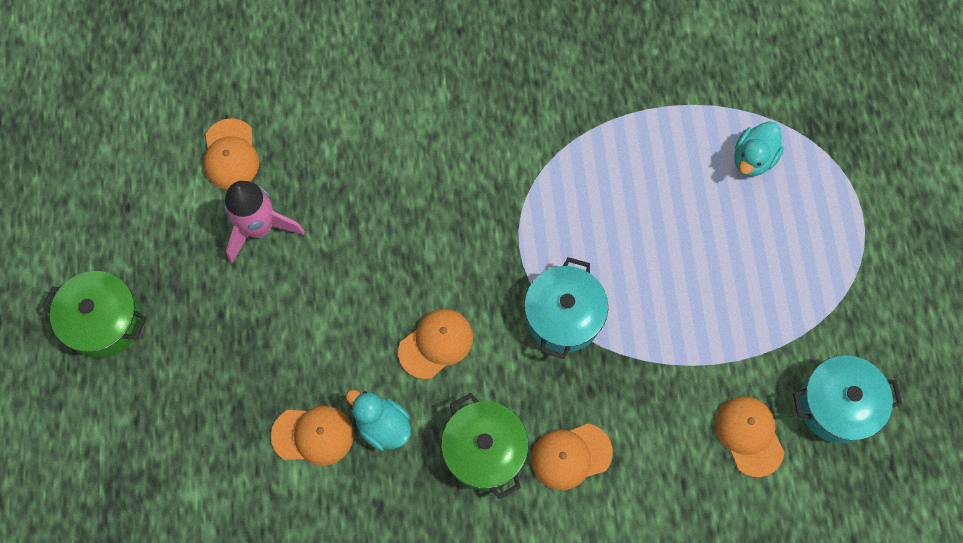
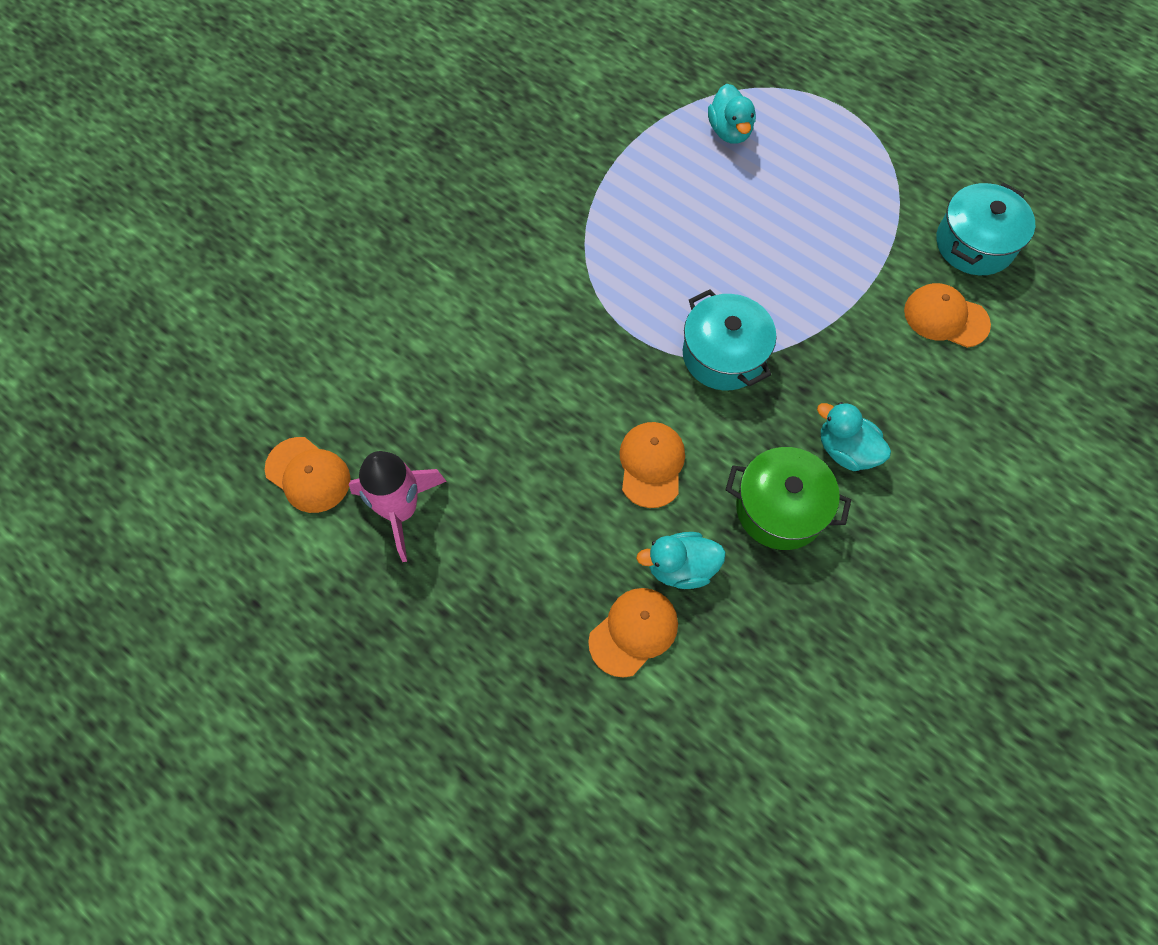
camera: 45 degrees left, 5 degrees down
green pot [42,271,147,358] -> none
orange cap [531,424,613,490] -> turquoise duck [817,402,891,471]

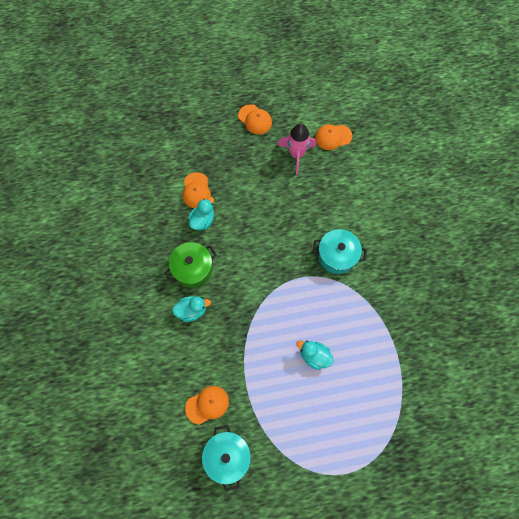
camera: 130 degrees right, 5 degrees up
orange cap [619,422,685,508] -> orange cap moved to [238,104,272,134]
turquoise pot [683,289,776,390] -> turquoise pot moved to [313,229,367,274]
turquoise duck [708,84,756,144] -> turquoise duck moved to [296,341,334,370]

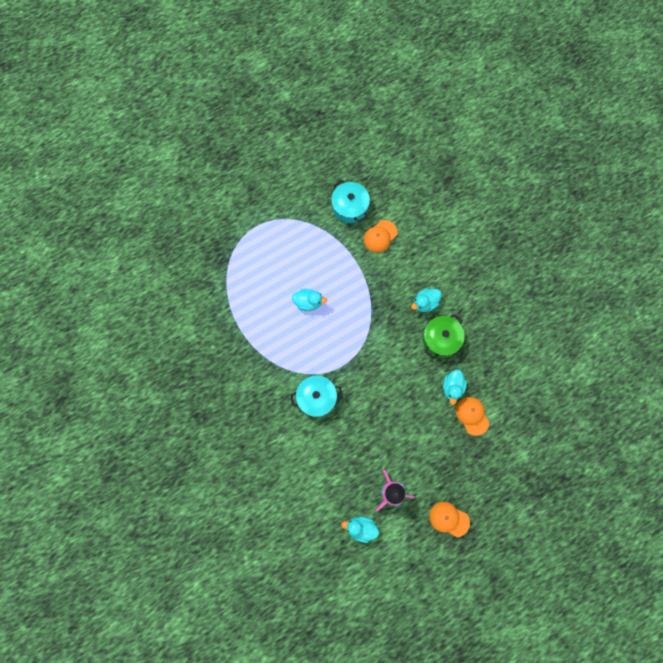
camera: 160 degrees right, 5 degrees up
orange cap [315,124,352,150] -> turquoise duck [342,516,379,543]

